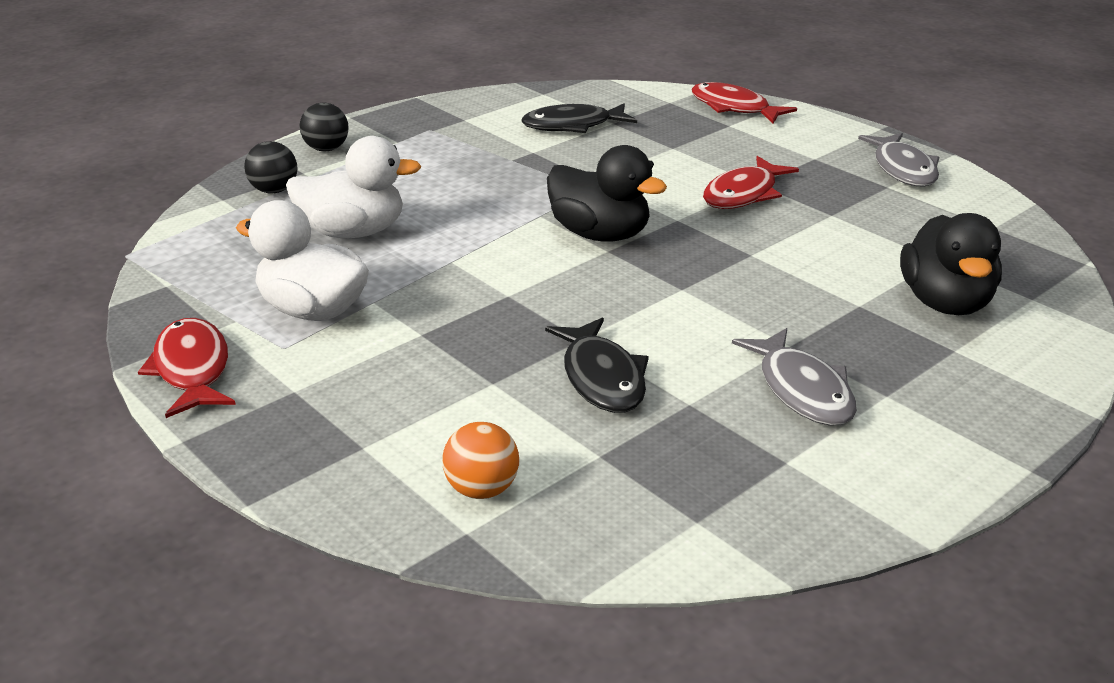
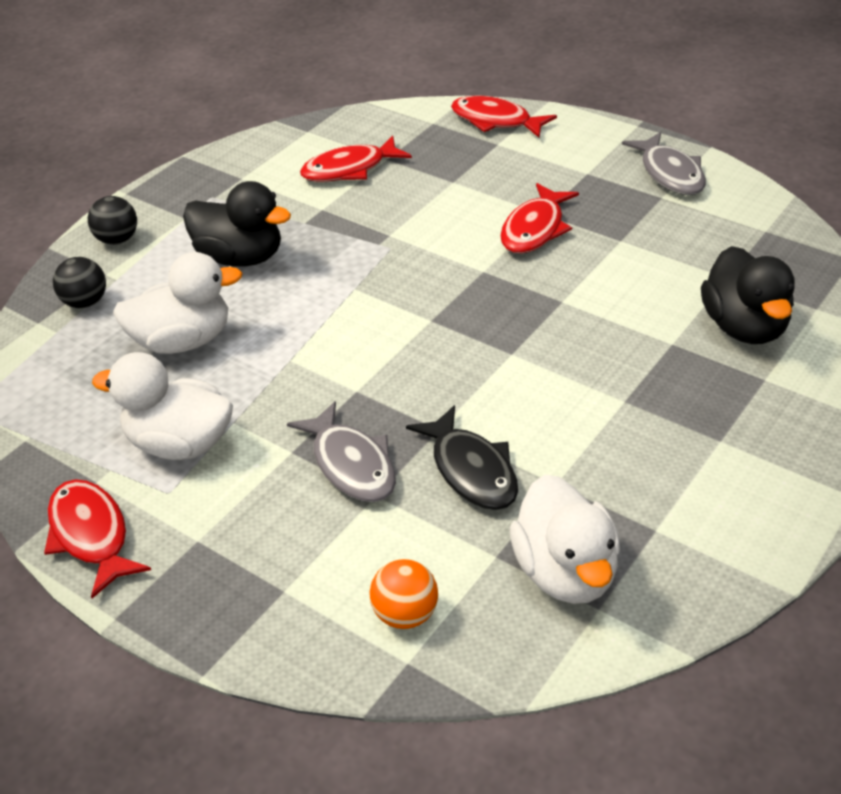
camera: 10 degrees left, 10 degrees up
black fish [521,103,637,133] -> red fish [300,136,412,182]
black duck [547,145,667,242] -> black duck moved to [183,181,291,267]
grey fish [732,328,857,426] -> grey fish moved to [287,401,396,502]
none -> white duck [510,475,620,604]

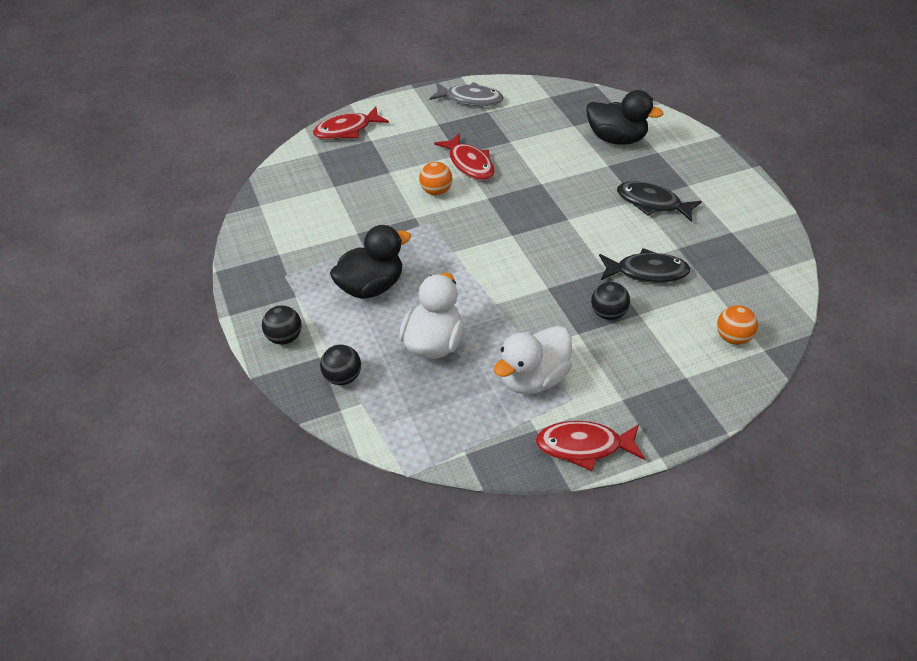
camera: 60 degrees left, 5 degrees up
grey fish [287,401,396,502] -> black ball [591,282,630,320]
red fish [300,136,412,182] -> none
white duck [510,475,620,604] -> none
none -> orange ball [419,162,452,195]
none -> black fish [617,181,702,222]

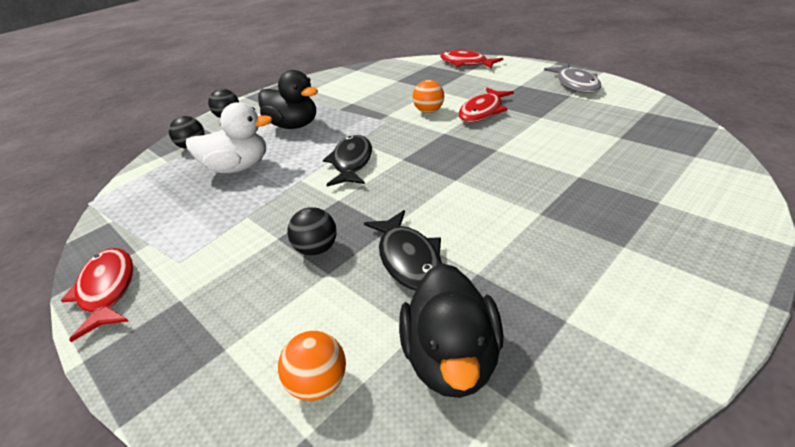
camera: 70 degrees right, 10 degrees down
white duck [494,326,572,394] -> none
black duck [586,90,663,145] -> black duck moved to [399,263,503,398]
black fish [617,181,702,222] -> black fish moved to [323,135,372,186]

